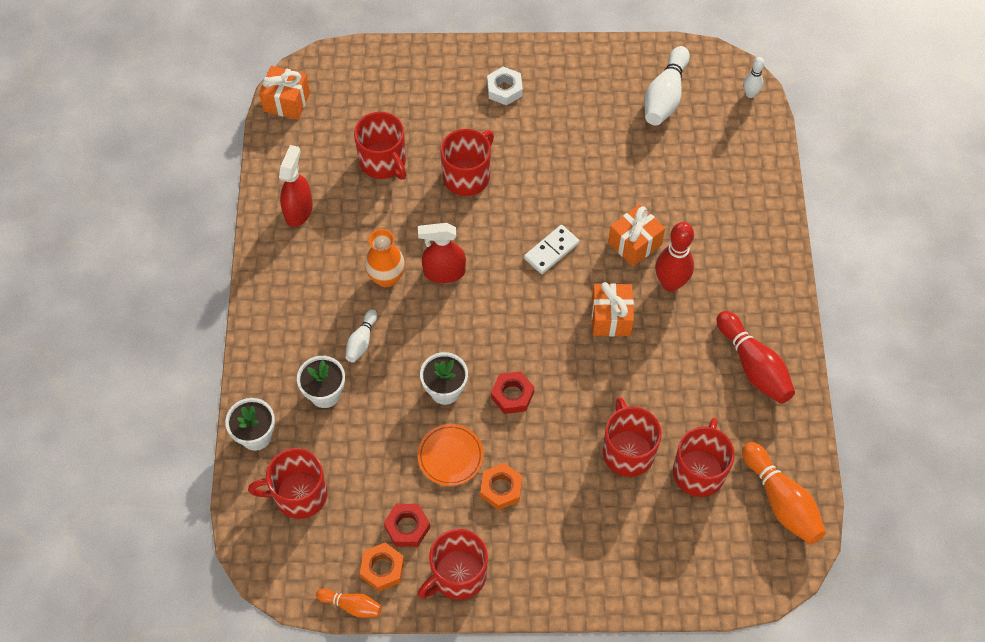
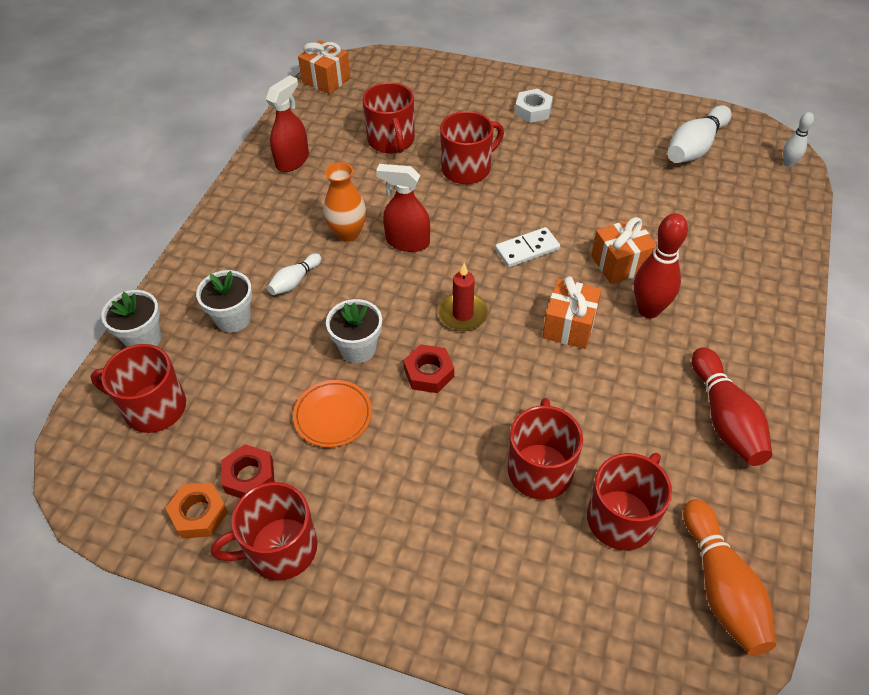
camera: 20 degrees right, 10 degrees down
orange bowling pin [316,589,382,618] -> none
orange nut [480,463,522,510] -> none
none -> red candle [438,263,488,331]

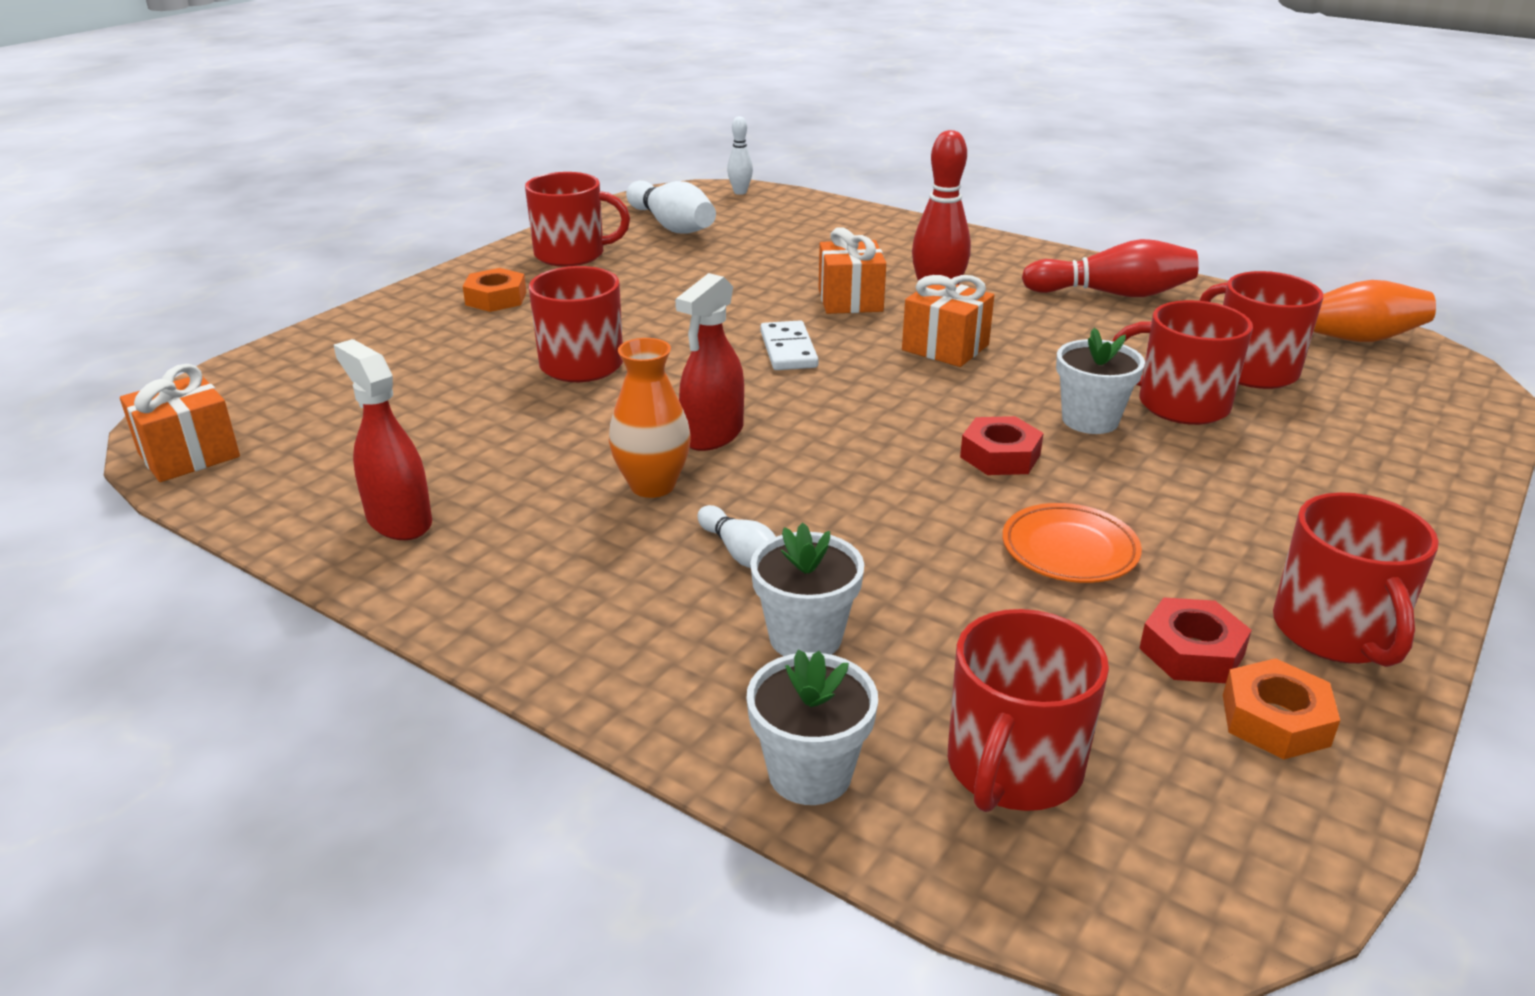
camera: 75 degrees left, 20 degrees down
white flower pot [326,299,382,363] -> white flower pot moved to [1056,327,1145,434]
red mug [362,82,415,153] -> red mug moved to [525,172,630,267]
red candle [438,263,488,331] -> none
white nut [515,89,553,123] -> orange nut [463,268,527,312]

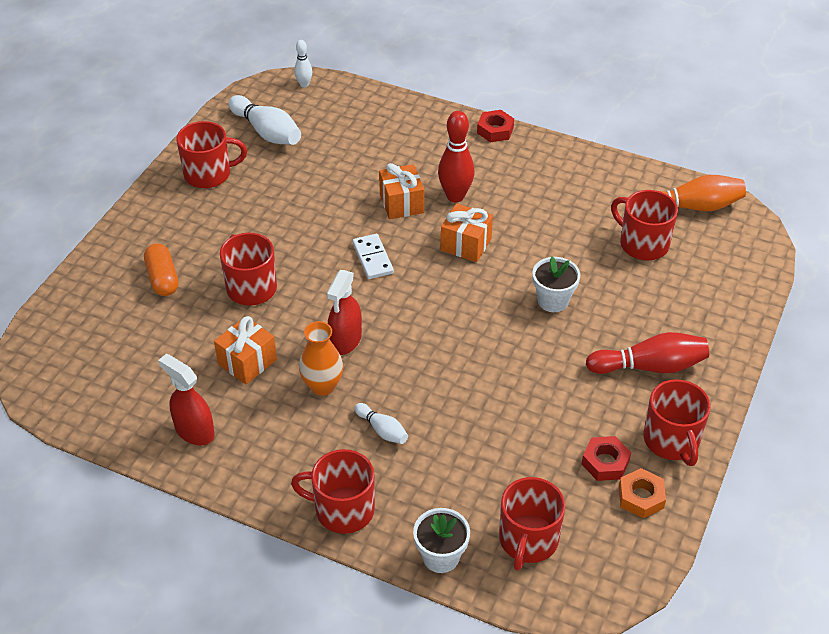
camera: 10 degrees left, 15 degrees up
orange gift [120,364,240,482] -> orange gift moved to [214,316,277,384]
orange nut [463,268,527,312] -> none
white flower pot [750,522,864,656] -> none
red nut [960,416,1044,475] -> red nut moved to [477,110,514,142]
orange plate [1002,503,1142,583] -> none
red bowling pin [1022,239,1199,297] -> red bowling pin moved to [586,332,709,374]
red mug [1113,300,1253,425] -> red mug moved to [291,449,375,534]
none -> orange capsule [144,243,178,296]

